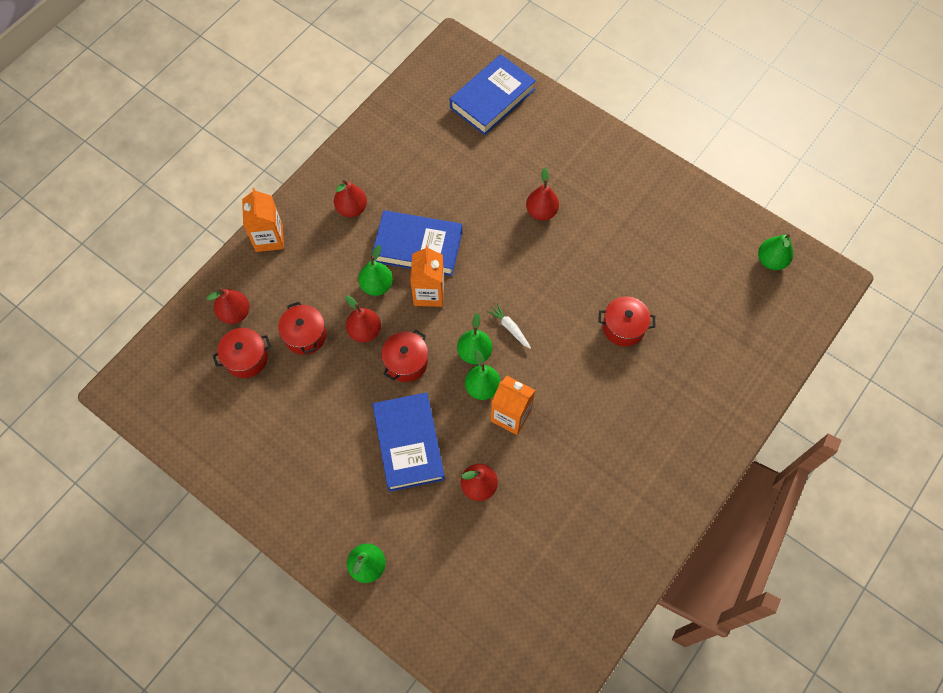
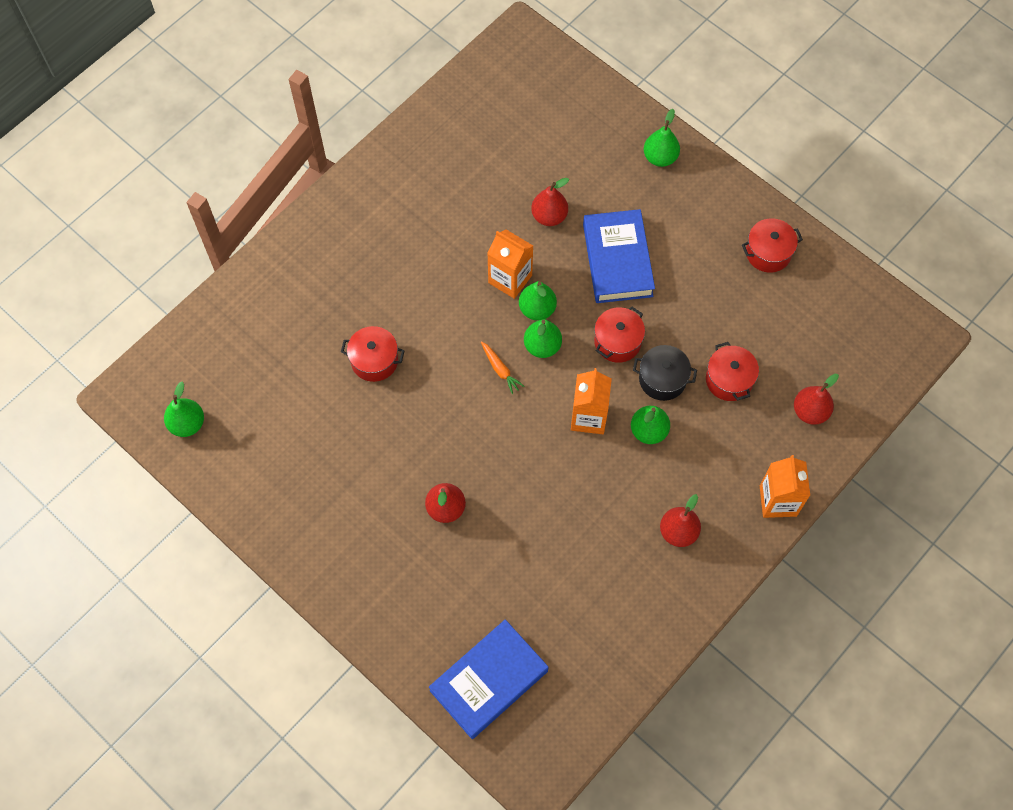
camera: 175 degrees left, 0 degrees up
red pot [212,328,271,378] -> red pot moved to [742,218,803,273]
red pear [345,295,381,342] -> black pot [633,345,697,401]
blue book [372,210,462,276] -> none
white carrot [487,303,531,349] -> orange carrot [481,341,524,394]

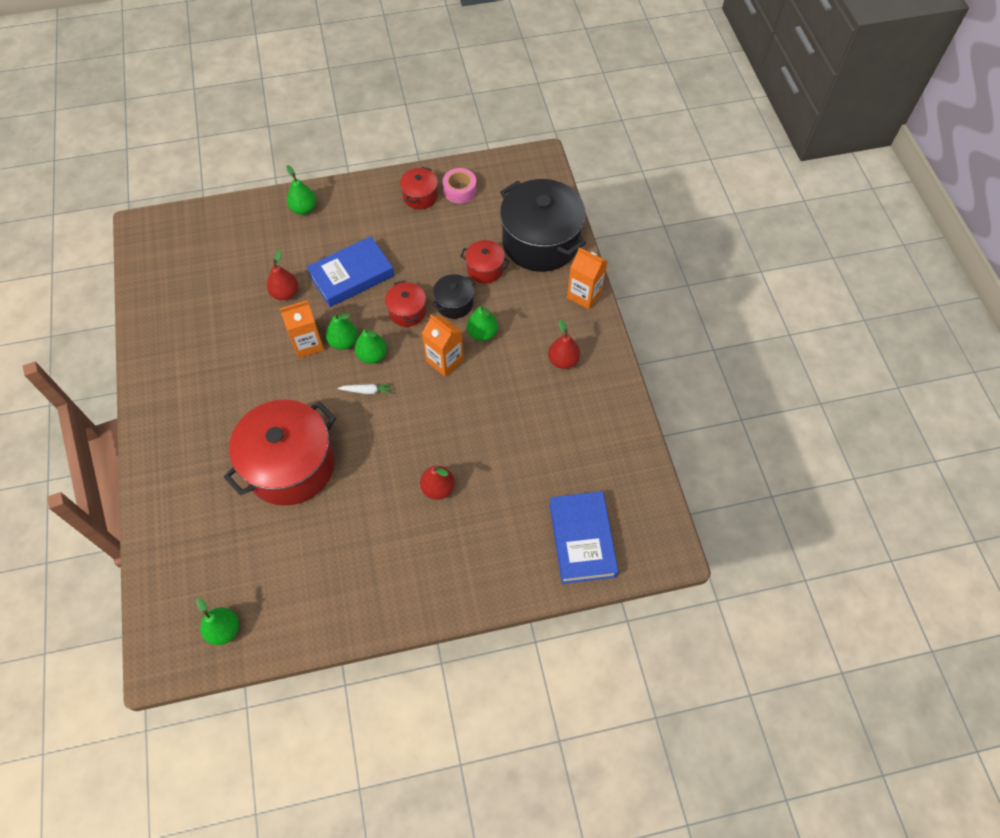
camera: 55 degrees left, 5 degrees down
red pot [341,326,405,382] -> red pot [224,399,336,506], size x2.14
orange carrot [481,341,524,394] -> white carrot [338,383,393,394]
blue book [583,209,655,303] -> blue book turned 60 degrees counterclockwise [307,236,394,307]
red pear [794,374,839,425] -> black pot [500,179,586,272]
none -> pink tape [443,168,477,204]

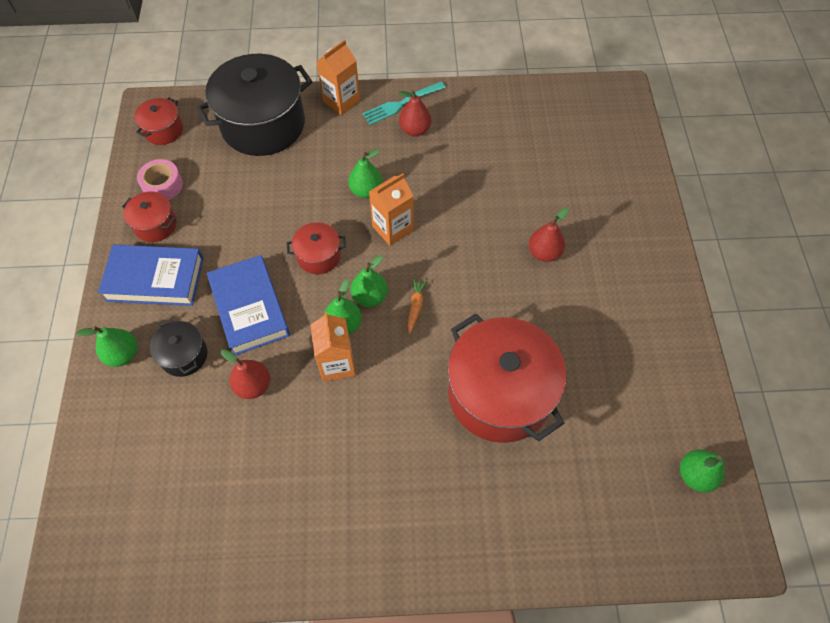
camera: 80 degrees left, 0 degrees up
white carrot [338,383,393,394] -> orange carrot [408,278,428,334]
black pot [431,274,476,319] -> black pot moved to [150,319,208,377]
red pot [460,240,510,284] -> red pot moved to [134,97,183,145]
blue book [549,491,618,584] -> blue book moved to [98,245,204,306]
none -> turquoise fork [362,81,446,125]

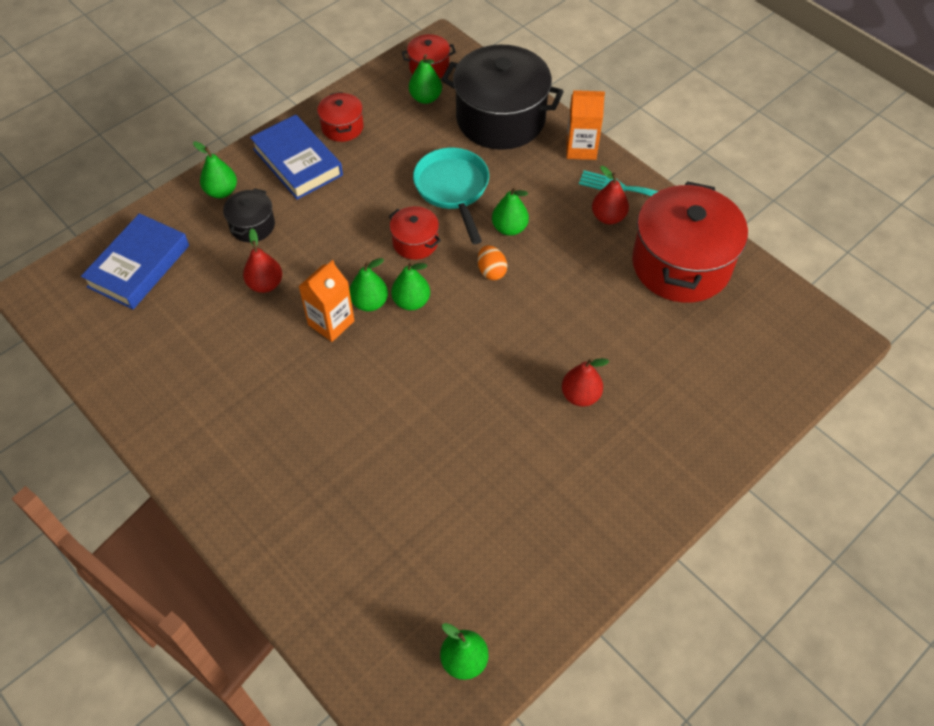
camera: 50 degrees right, 5 degrees down
pink tape [137,159,183,200] -> none
blue book [207,255,290,355] -> blue book moved to [81,213,189,309]
orange carton [369,173,413,246] -> orange egg [478,245,507,280]
orange carrot [408,278,428,334] -> none
red pot [447,314,566,443] -> red pot moved to [632,181,748,303]
none -> green pear [409,54,442,104]
none -> turquoise pan [413,148,489,244]

